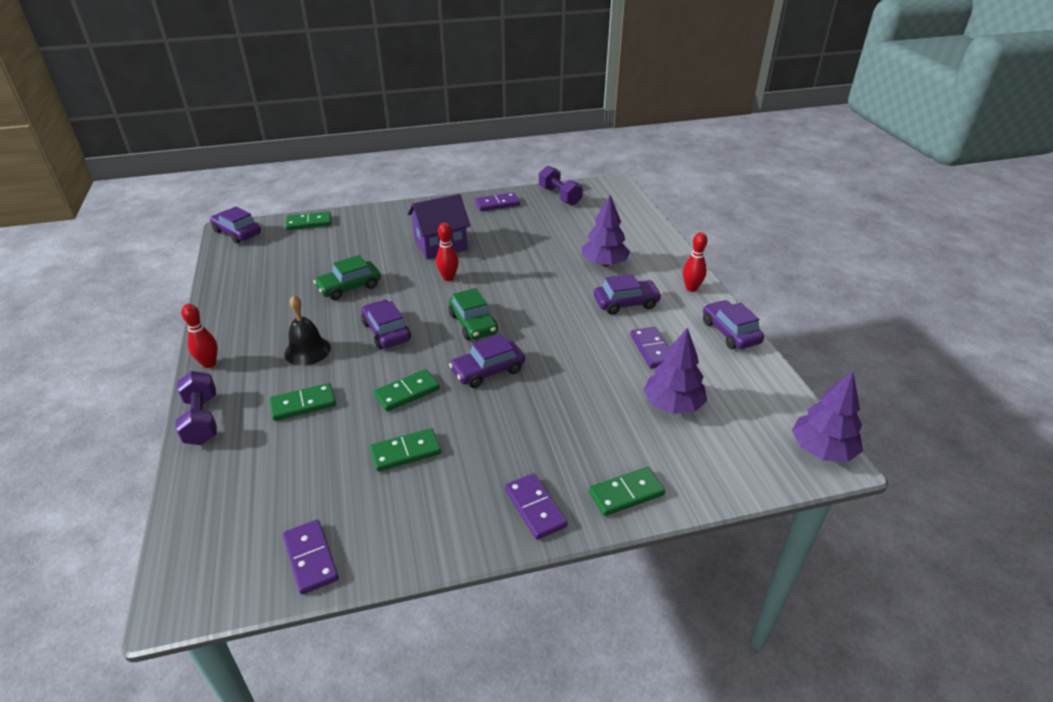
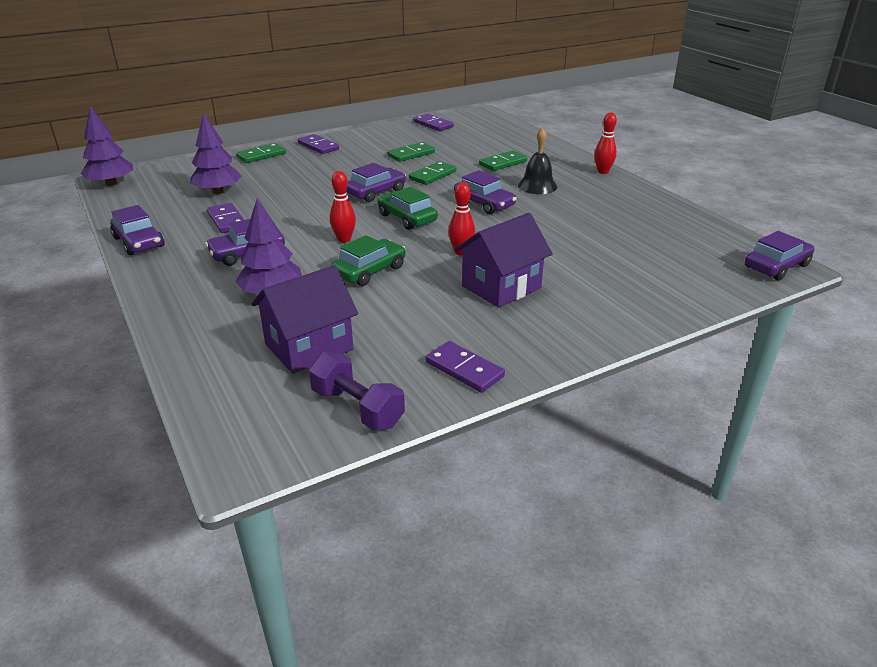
camera: 165 degrees right, 5 degrees down
purple dumbbell [175,371,217,445] -> none
purple car [210,206,261,244] -> purple car turned 60 degrees counterclockwise [745,231,815,280]
green domino [286,211,331,230] -> none
green car [313,255,381,300] -> green car moved to [331,235,406,286]
purple domino [475,193,520,211] -> purple domino turned 75 degrees clockwise [426,341,505,393]
red bowling pin [683,232,707,292] -> red bowling pin moved to [330,171,356,243]
none -> purple house [252,265,358,374]

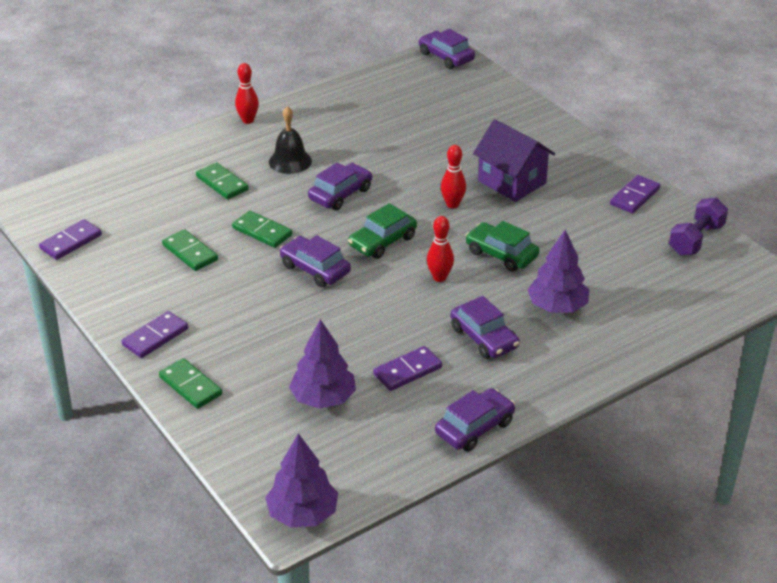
camera: 95 degrees left, 5 degrees up
purple house [252,265,358,374] -> none

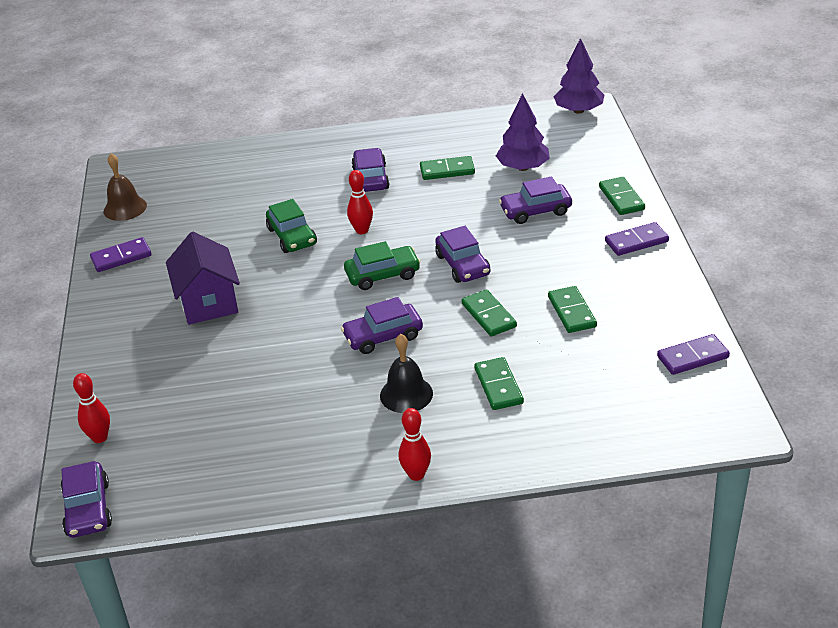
camera: 150 degrees left, 0 degrees up
purple domino [373,346,442,391] -> green domino [420,156,475,180]
purple car [435,388,515,452] -> purple car moved to [499,176,572,224]
red bowling pin [441,145,466,208] -> red bowling pin moved to [73,373,110,443]
purple tree [528,229,589,313] -> none
purple dumbbell [669,198,728,255] -> brown bell [103,153,147,221]

